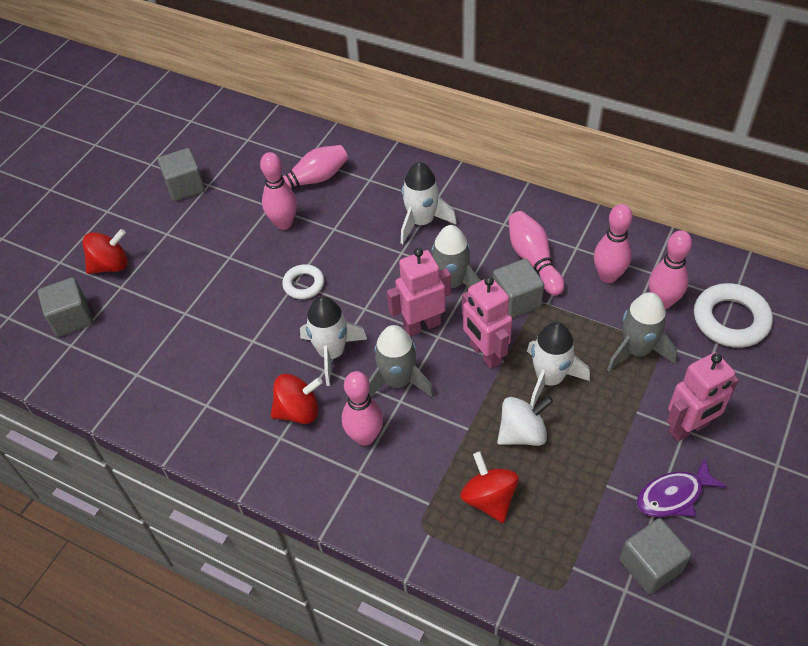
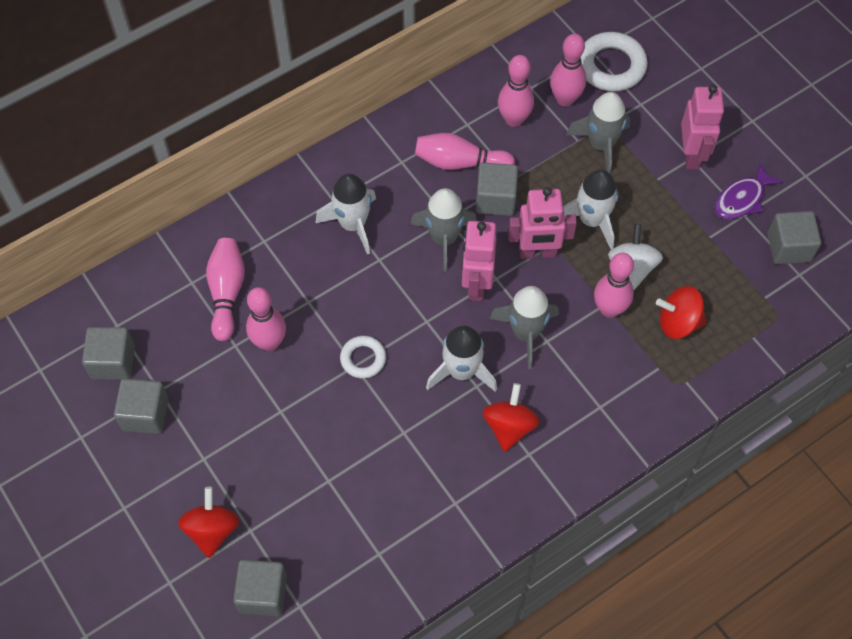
camera: 65 degrees left, 10 degrees up
pink bowling pin [342,371,383,446] -> pink bowling pin moved to [594,253,634,318]
purple fish [637,458,727,517] -> purple fish turned 45 degrees clockwise [715,162,783,219]
none -> grey cube [82,327,135,380]

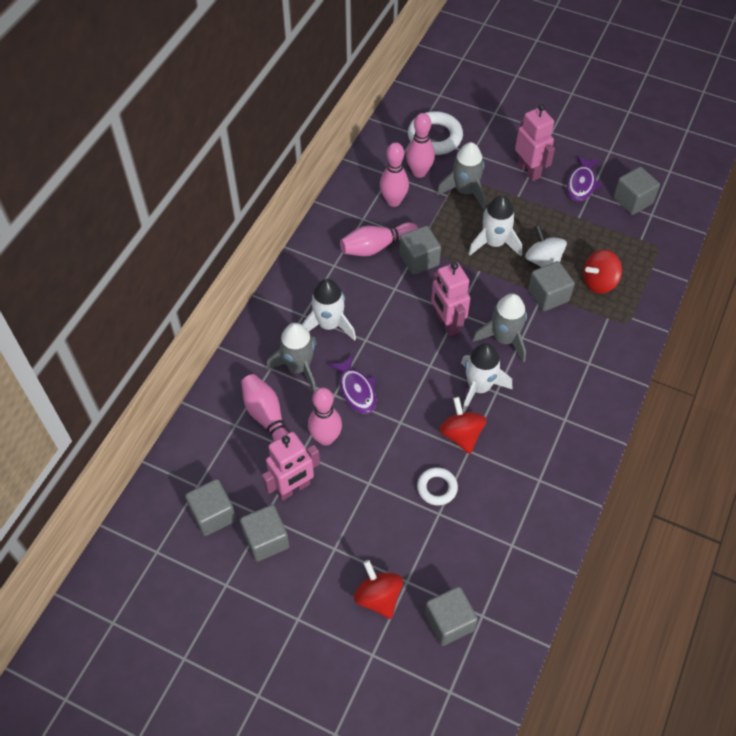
camera: 30 degrees left, 5 degrees down
white ring [340,336,386,379] -> white ring moved to [417,467,458,506]
grey rocket [410,188,477,272] -> grey rocket moved to [266,323,317,392]
red spinning top [483,383,540,452] -> red spinning top moved to [439,397,486,454]
pink robot [508,187,577,259] -> pink robot moved to [262,432,320,501]
pink bowling pin [594,253,634,318] -> grey cube [528,261,575,311]
none -> purple fish [328,355,376,414]

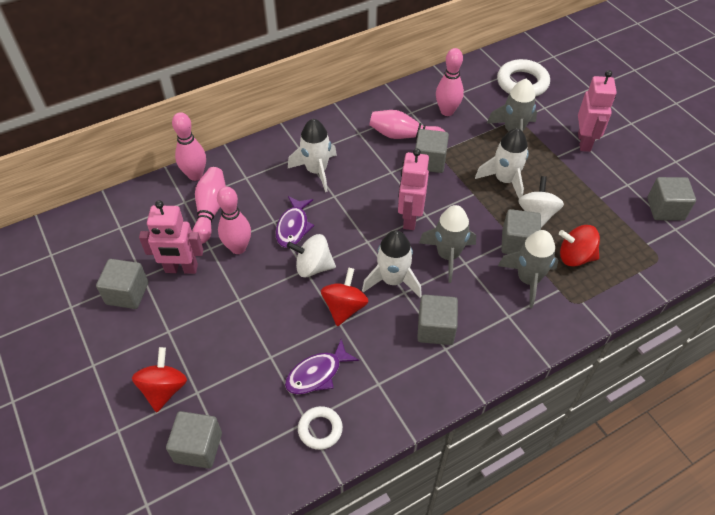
camera: 35 degrees right, 5 degrees down
grey cube [185,479,236,536] -> grey cube moved to [417,295,458,345]
grey rocket [266,323,317,392] -> grey rocket moved to [498,230,558,308]
pink bowling pin [406,113,435,178] -> pink bowling pin moved to [172,112,206,181]
white ring [417,467,458,506] -> white ring moved to [298,406,343,450]
purple fish [567,155,602,201] -> purple fish moved to [285,339,359,394]
none -> white spinning top [287,234,336,277]

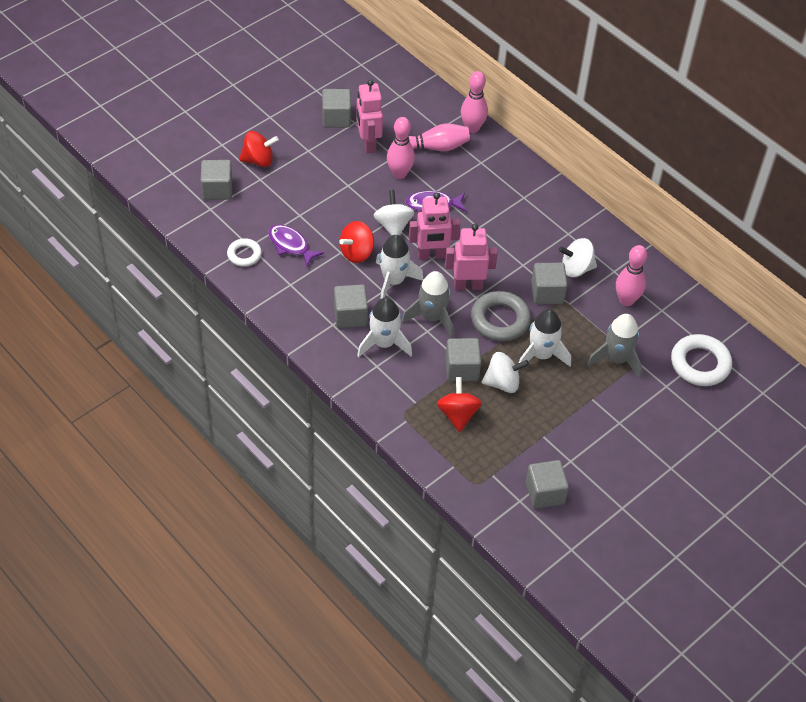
camera: 75 degrees right, 0 degrees up
white rocket [288,119,337,192] -> white rocket moved to [357,298,412,357]
red spinning top [321,267,369,326] -> red spinning top turned 135 degrees clockwise [339,221,374,263]
pink bowling pin [369,110,445,139] -> white spinning top [559,238,597,277]
grey rocket [498,230,558,308] -> none
pink robot [578,70,617,152] -> pink robot moved to [409,192,460,260]
none -> grey ring [471,291,531,341]

